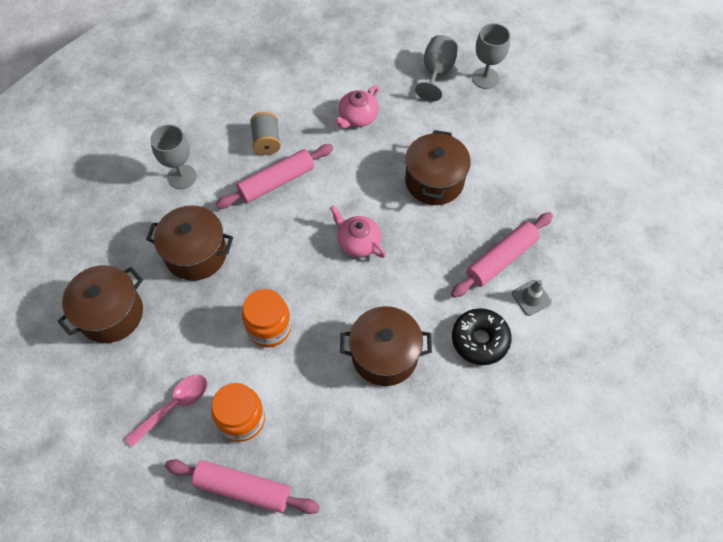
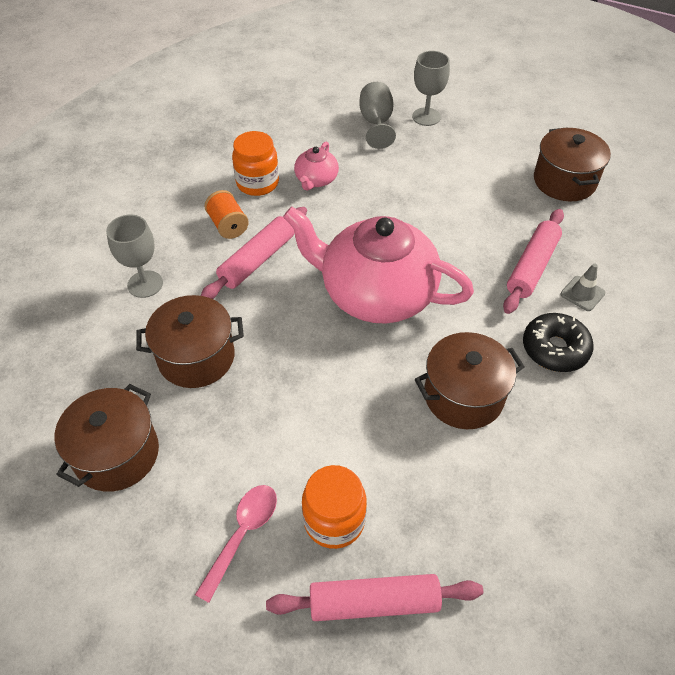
camera: 20 degrees left, 10 degrees down
orange jar [242,289,291,347] -> orange jar moved to [232,131,279,196]
grey spool [250,112,281,155] -> orange spool [204,190,249,239]
pink teapot [330,205,386,258] -> pink teapot [283,206,474,324], size x2.27
brown pot [405,130,471,205] -> brown pot moved to [534,127,611,201]

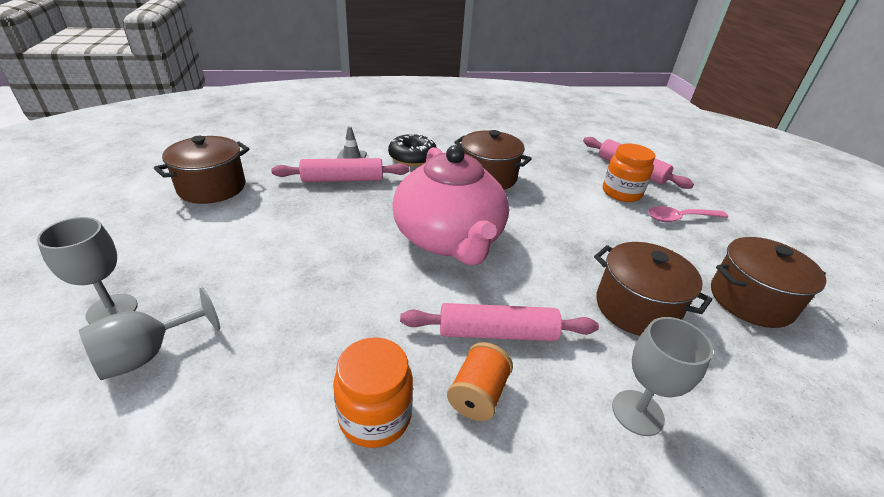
camera: 130 degrees left, 15 degrees down
pink teapot [294,141,339,191] -> none

